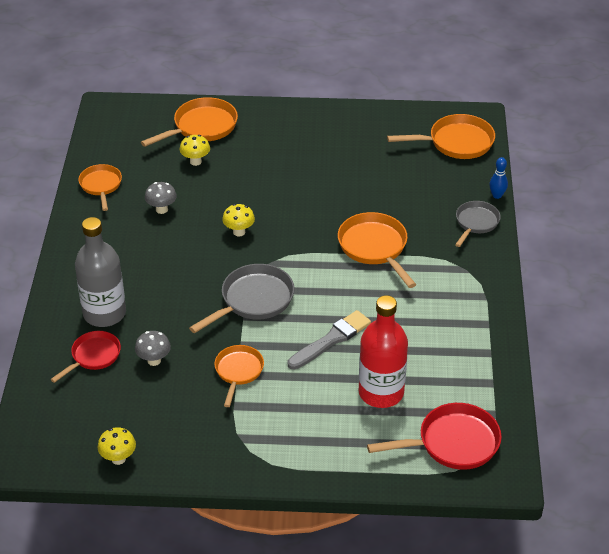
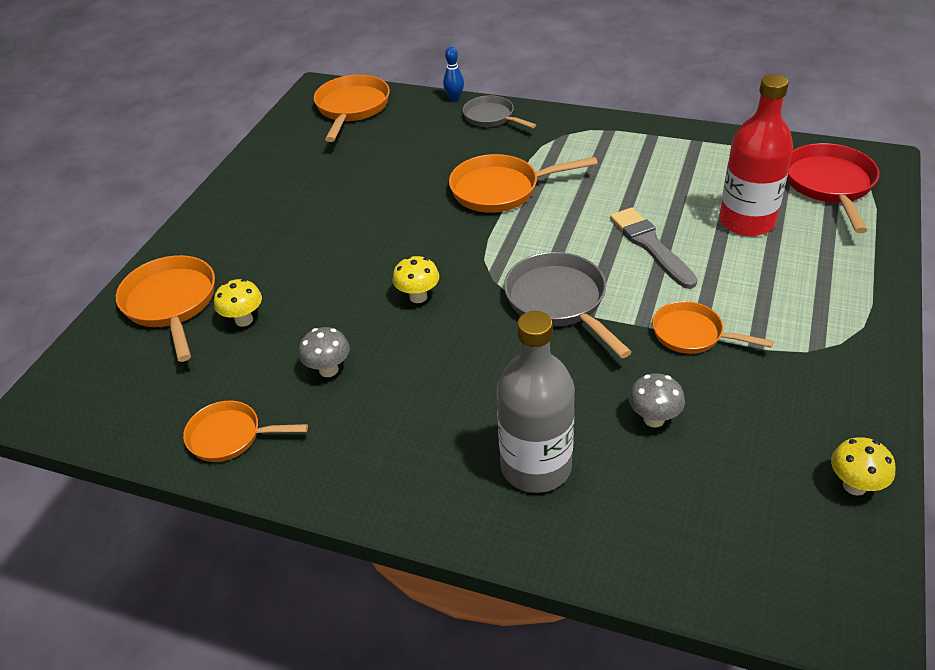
camera: 70 degrees left, 0 degrees up
red pan [50,331,121,383] -> none

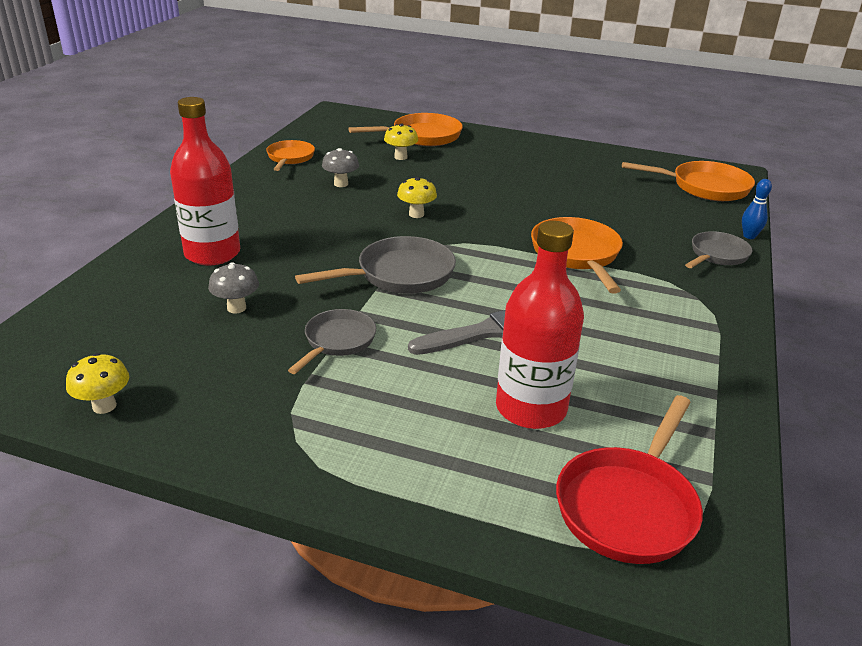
camera: 85 degrees right, 10 degrees down
grey bottle [497,311,575,493] -> red bottle [170,97,240,266]
orange pan [652,301,774,354] -> grey pan [288,309,376,374]
red pan [787,143,879,233] -> red pan turned 120 degrees clockwise [556,395,703,564]

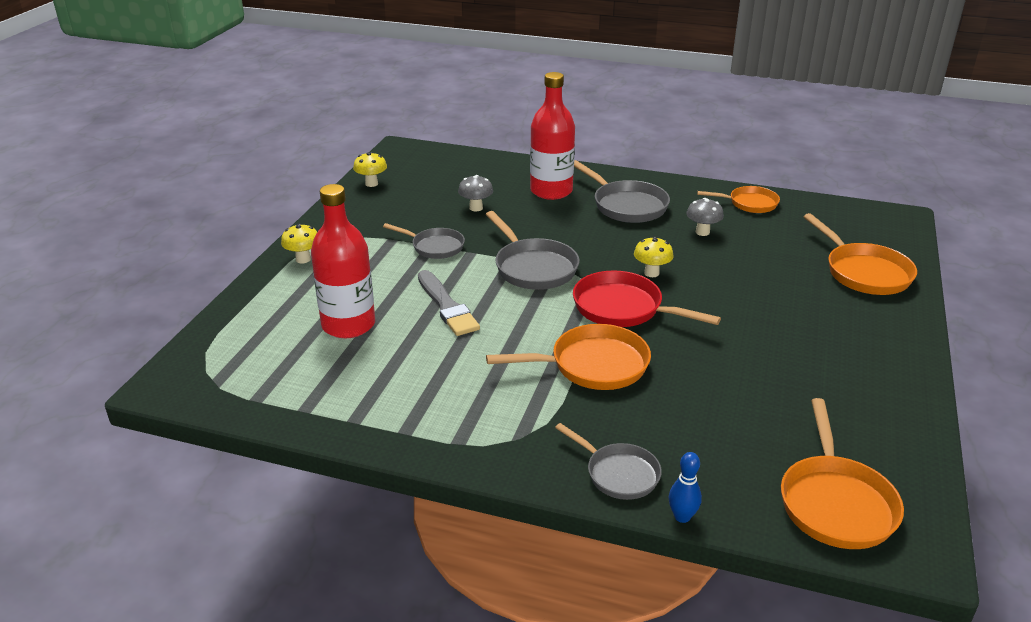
camera: 90 degrees right, 0 degrees up
yellow mushroom [384,123,418,160] -> yellow mushroom moved to [281,223,317,263]
red pan [556,395,703,564] -> red pan moved to [573,270,721,327]
none -> grey pan [574,160,670,223]

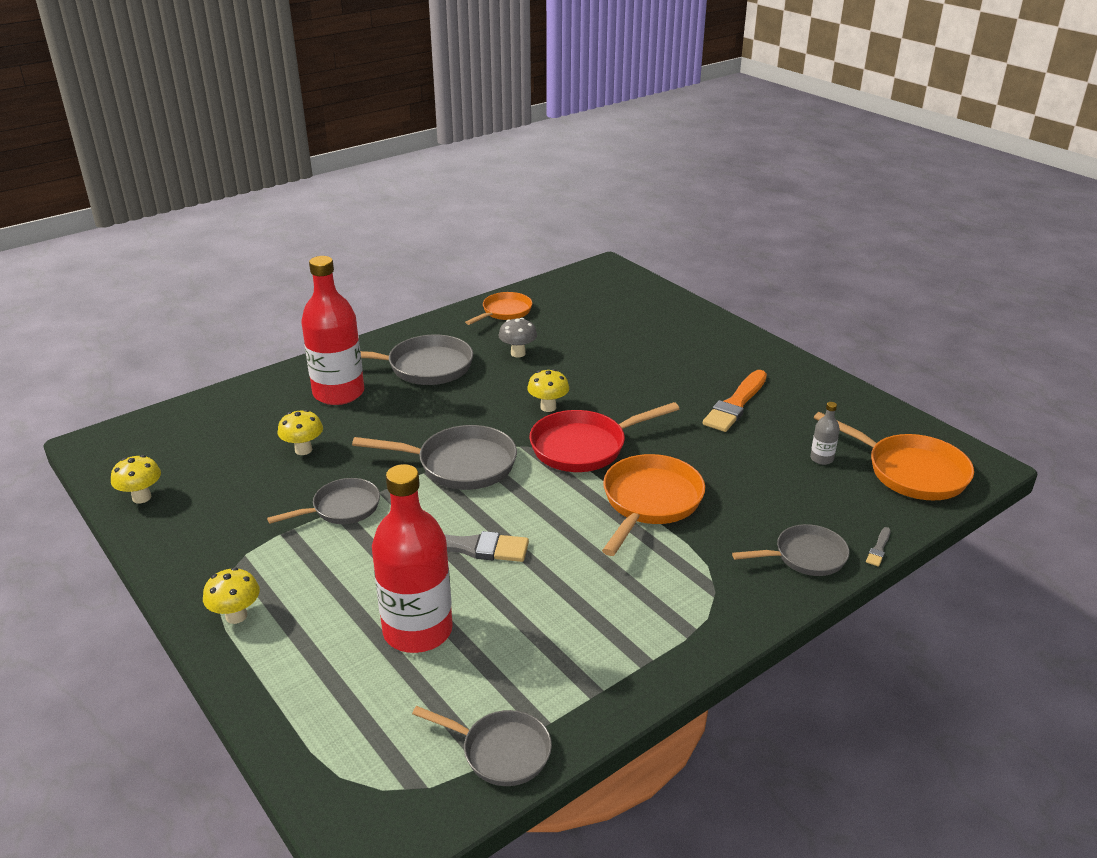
camera: 55 degrees left, 0 degrees up
grey mushroom [458,175,493,211] -> yellow mushroom [278,410,323,455]
blue bowling pin [669,452,702,523] -> grey brush [866,527,891,567]
orange pan [803,213,917,295] -> none
none -> grey pan [412,706,552,786]
none -> orange brush [703,370,767,432]
none -> grey bottle [810,402,840,465]

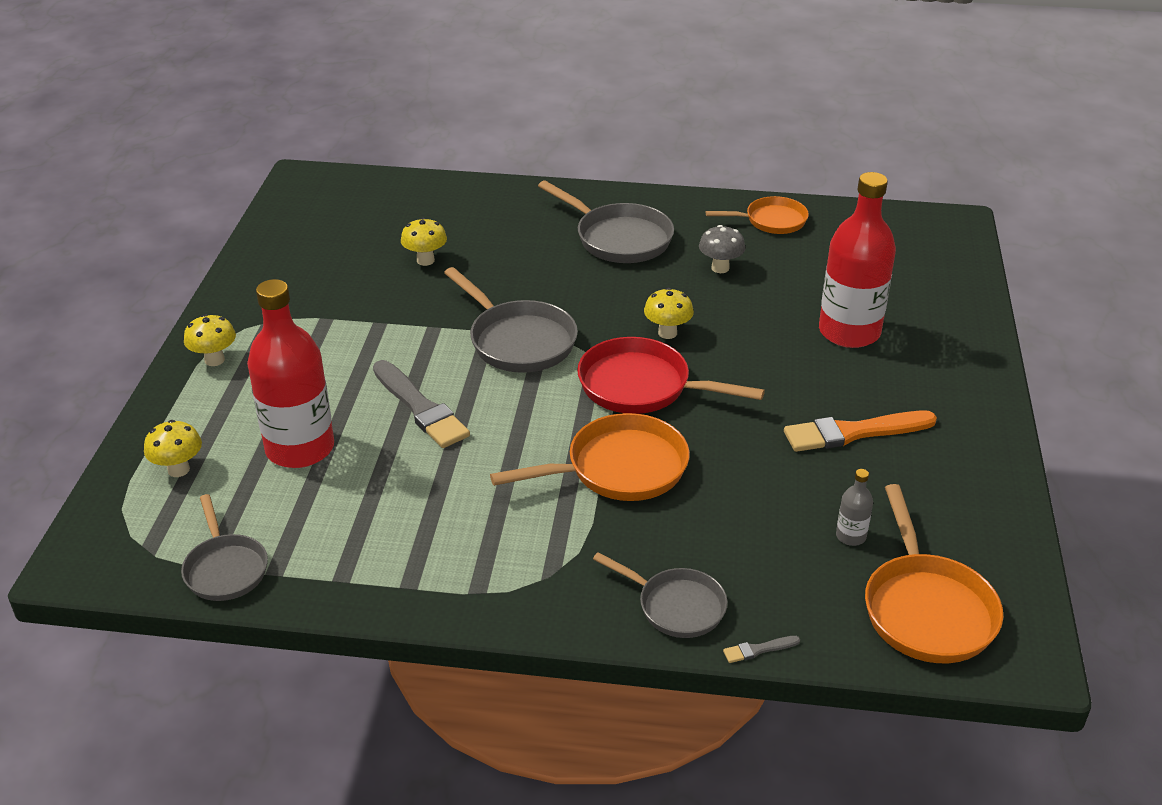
camera: 45 degrees right, 5 degrees up
yellow mushroom [111,455,161,503] -> yellow mushroom moved to [144,420,202,477]
grey pan [267,478,380,524] -> none
red bottle [301,256,364,405] -> red bottle moved to [819,172,896,348]

